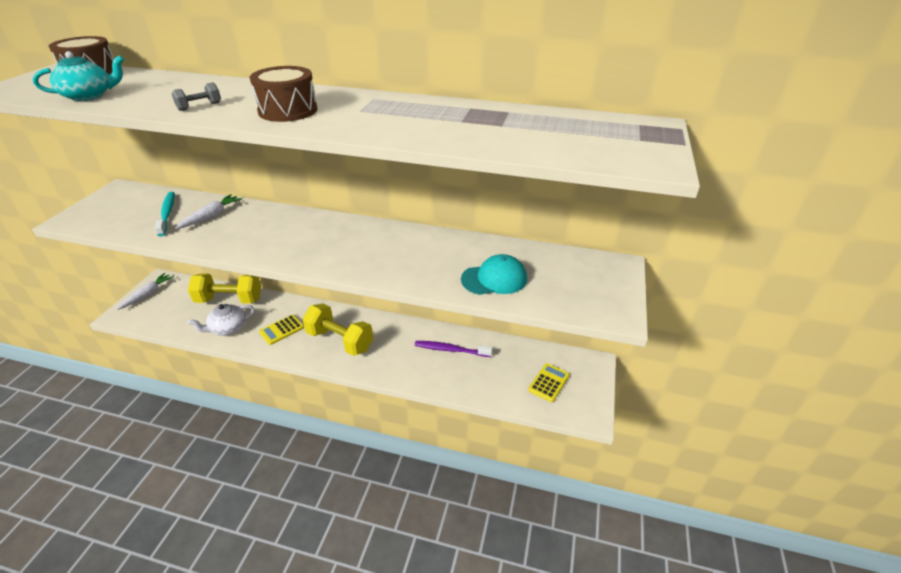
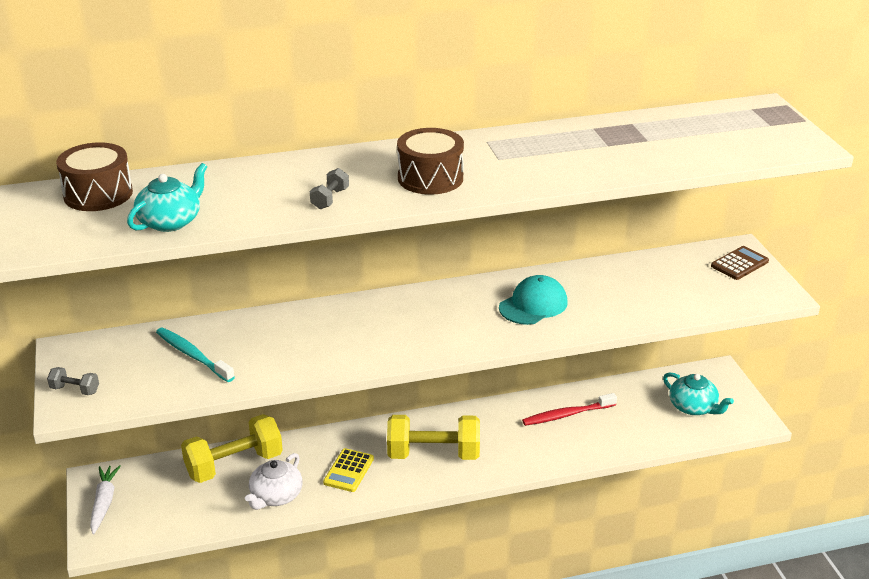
camera: 30 degrees left, 5 degrees down
white carrot [175,194,242,229] -> none
purple toothbrush [415,341,493,357] -> red toothbrush [522,393,617,426]
turquoise cap [461,254,527,295] -> turquoise cap moved to [499,275,568,325]
yellow calculator [528,363,570,402] -> turquoise teapot [663,372,734,415]
none -> grey dumbbell [47,367,99,395]
none -> brown calculator [711,246,769,280]

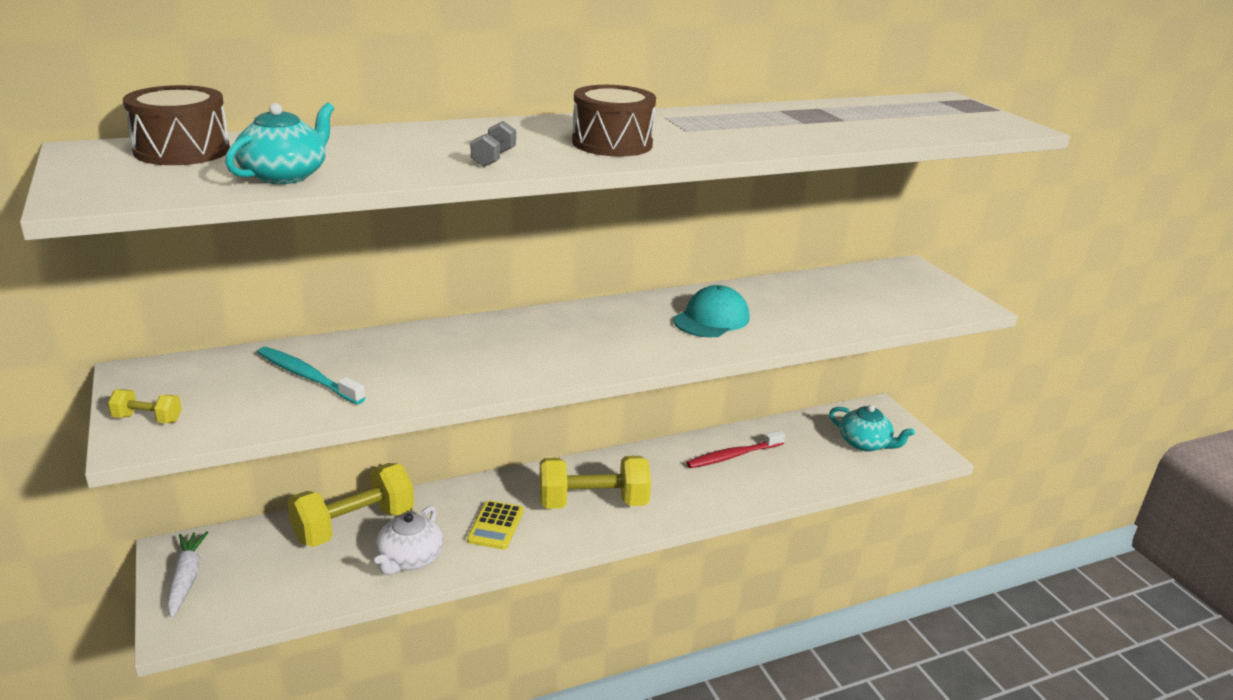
camera: 10 degrees left, 5 degrees down
grey dumbbell [47,367,99,395] -> yellow dumbbell [108,389,182,423]
brown calculator [711,246,769,280] -> none

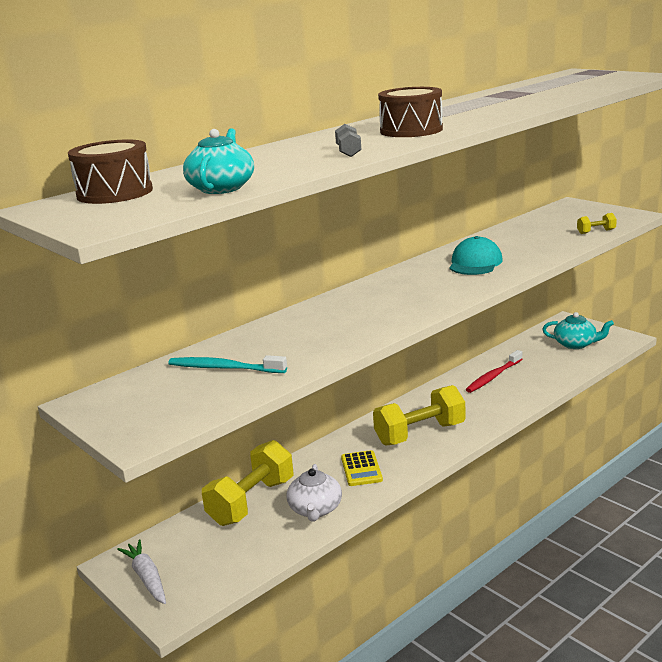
camera: 15 degrees left, 5 degrees down
yellow dumbbell [108,389,182,423] -> yellow dumbbell moved to [577,213,617,234]

